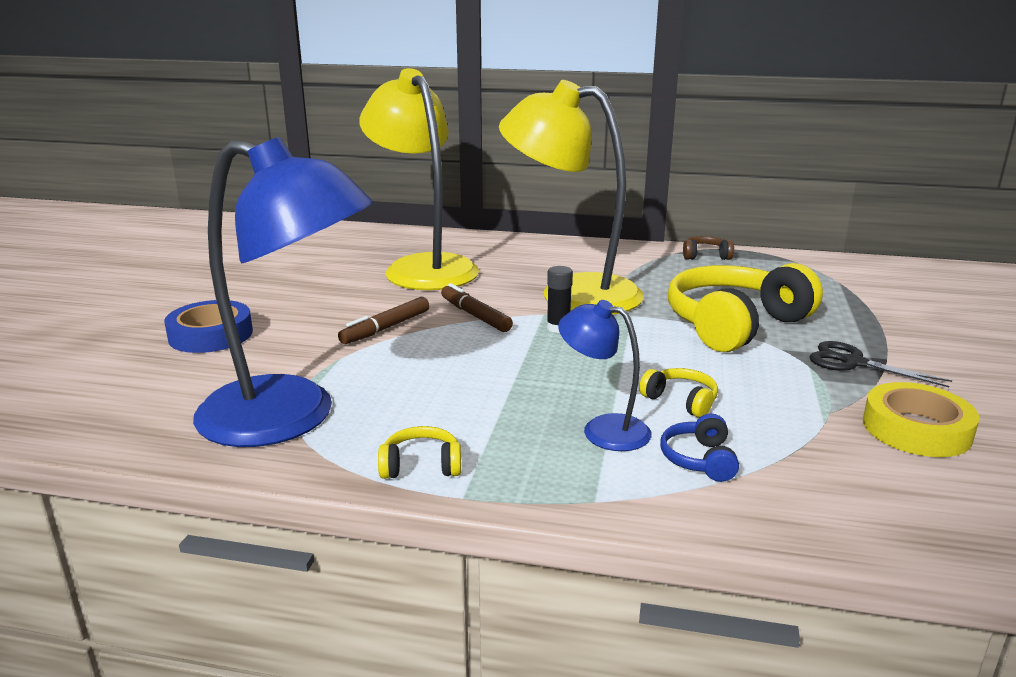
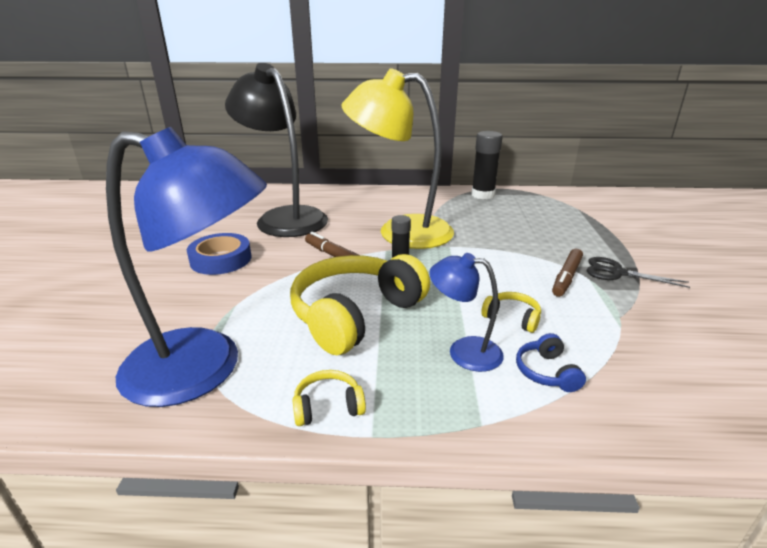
camera: 10 degrees left, 5 degrees up
blue tape [164,300,253,353] -> blue tape moved to [187,233,251,275]
brown marker [338,297,429,344] -> brown marker moved to [552,249,583,297]
yellow lamp [359,68,479,290] -> black lamp [225,63,328,237]
yellow headphones [668,263,823,352] -> yellow headphones moved to [290,254,430,355]
brown headphones [683,236,734,260] -> black glue stick [471,131,503,199]
yellow tape [863,382,979,457] -> none

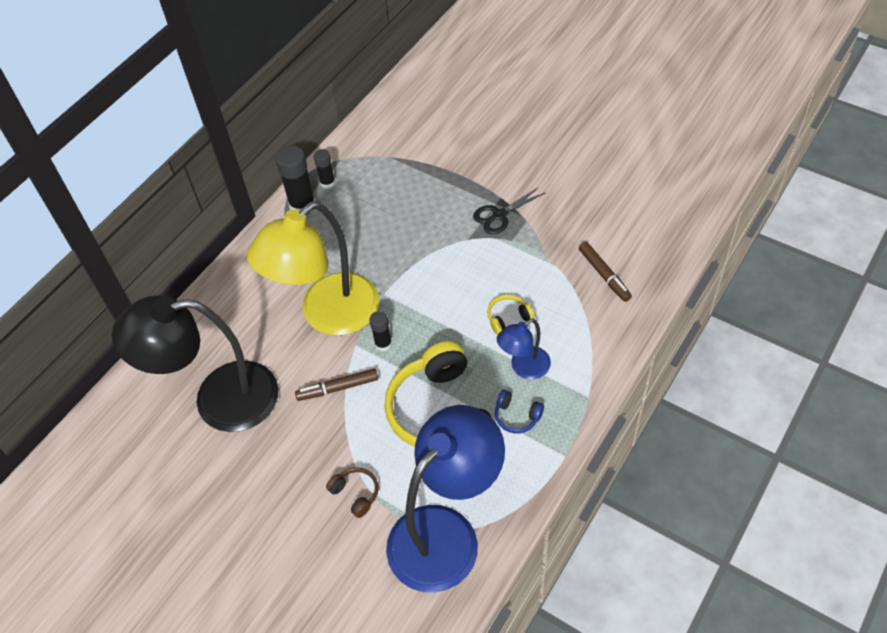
camera: 55 degrees left, 25 degrees up
blue tape [187,233,251,275] -> none
yellow headphones [292,370,366,426] -> none
blue headphones [516,333,586,392] -> blue headphones moved to [495,390,544,433]
brown marker [552,249,583,297] -> brown marker moved to [579,242,632,302]
none -> black glue stick [314,149,335,189]
none -> brown headphones [326,467,378,518]

